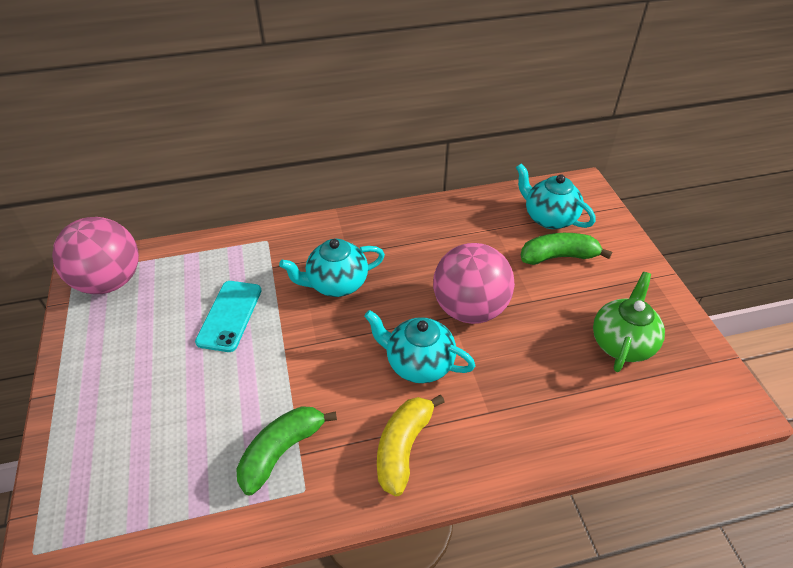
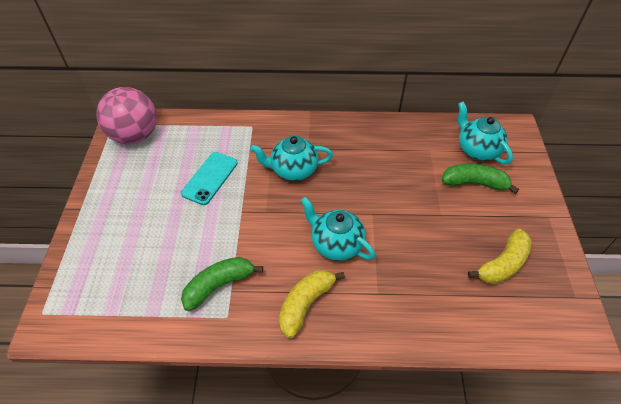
camera: 15 degrees right, 5 degrees up
pink ball [433,243,515,324] -> none
green teapot [593,272,665,372] -> yellow banana [468,229,532,284]

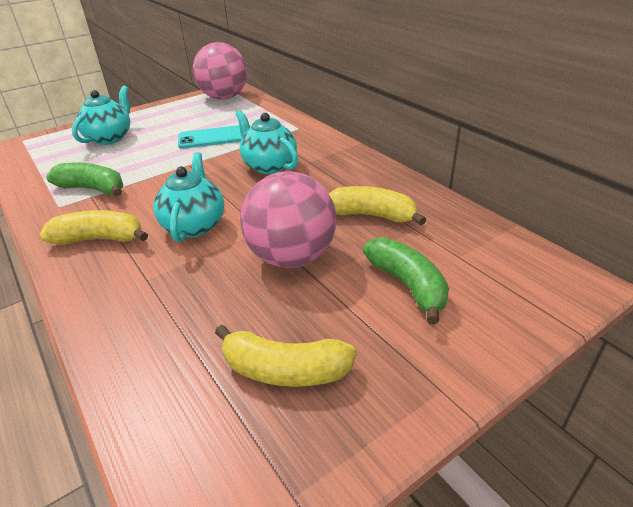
camera: 55 degrees right, 15 degrees down
turquoise teapot [458,102,513,164] -> turquoise teapot moved to [72,85,130,145]
none -> pink ball [240,171,336,268]
none -> yellow banana [328,186,427,225]

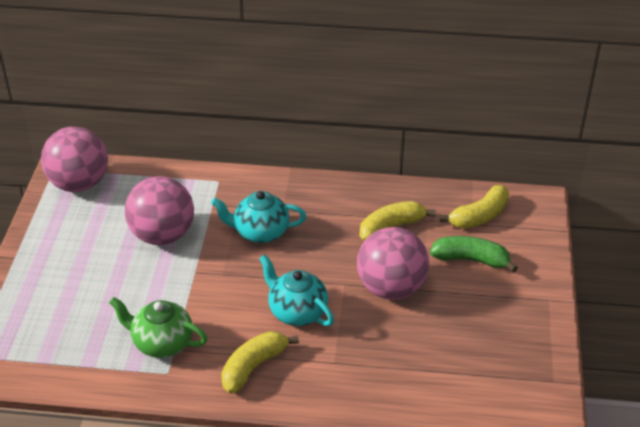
camera: 50 degrees left, 5 degrees up
green banana [46,163,123,196] -> green teapot [109,297,208,358]
turquoise teapot [72,85,130,145] -> none
turquoise phone [178,125,242,149] -> pink ball [125,176,194,245]
yellow banana [215,325,357,387] -> yellow banana moved to [439,185,509,229]

